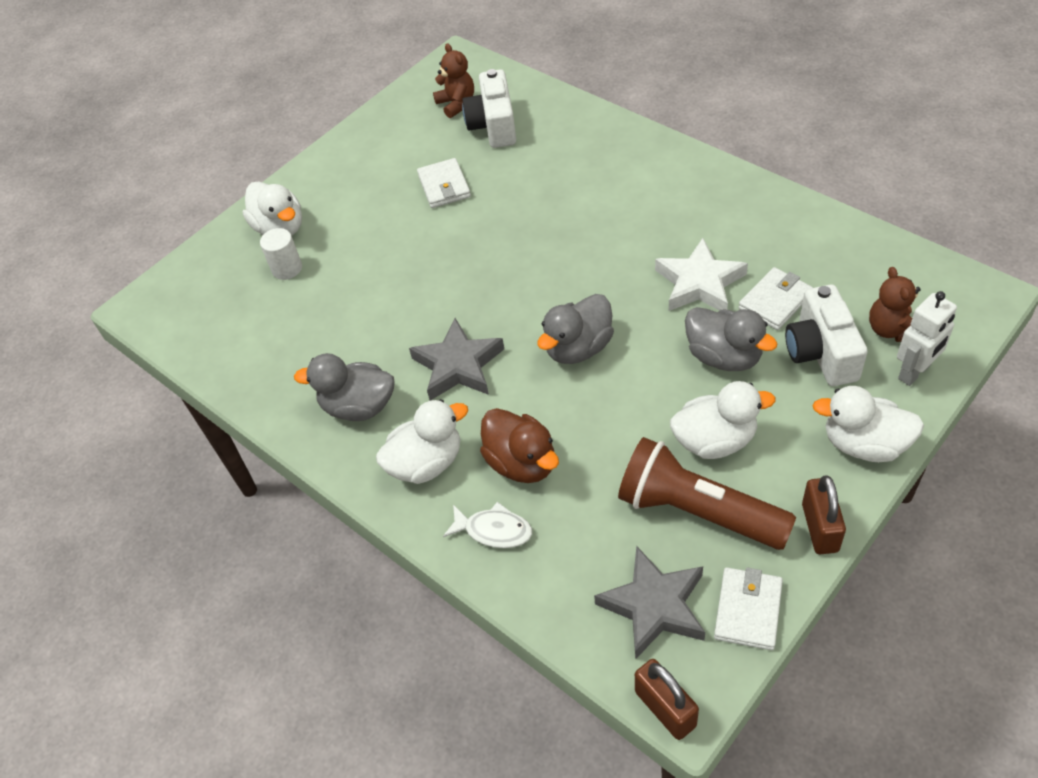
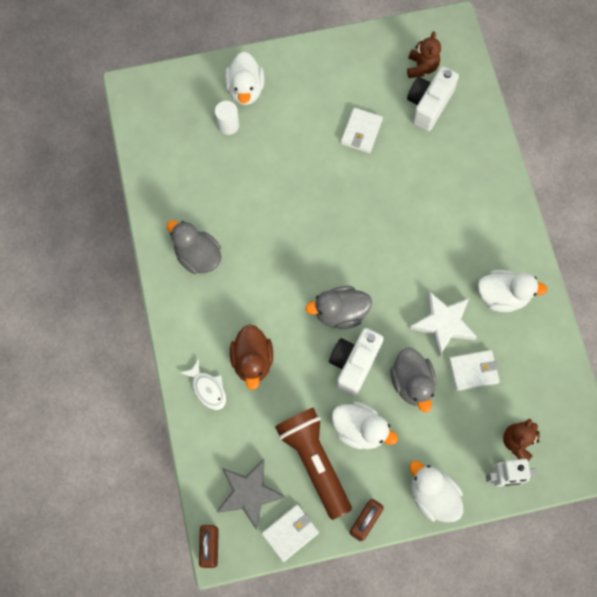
camera: 30 degrees right, 20 degrees up
white duck [376,399,468,484] -> white duck moved to [478,270,547,312]
grey star [409,318,504,401] -> none
white camera [785,285,868,386] -> white camera moved to [329,328,384,397]

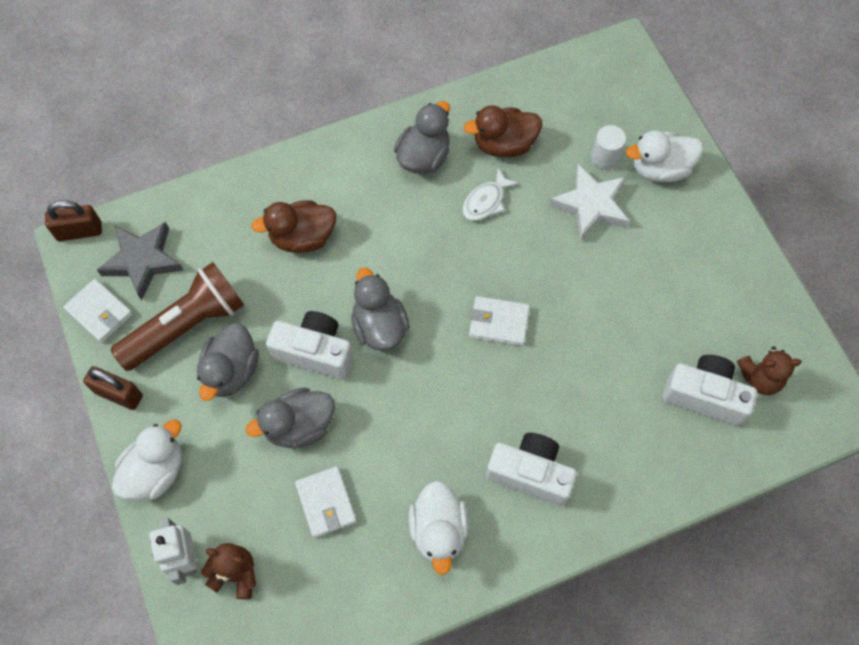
camera: 80 degrees right, 5 degrees down
white fish [181,359,226,410] -> white fish moved to [462,168,519,221]
white duck [331,402,398,449] -> grey duck [197,323,259,401]
white wallet [341,108,383,153] -> white wallet moved to [469,296,530,346]
white star [410,291,477,357] -> white star moved to [549,164,629,241]
none -> brown duck [464,105,542,157]
none -> white camera [486,433,577,506]

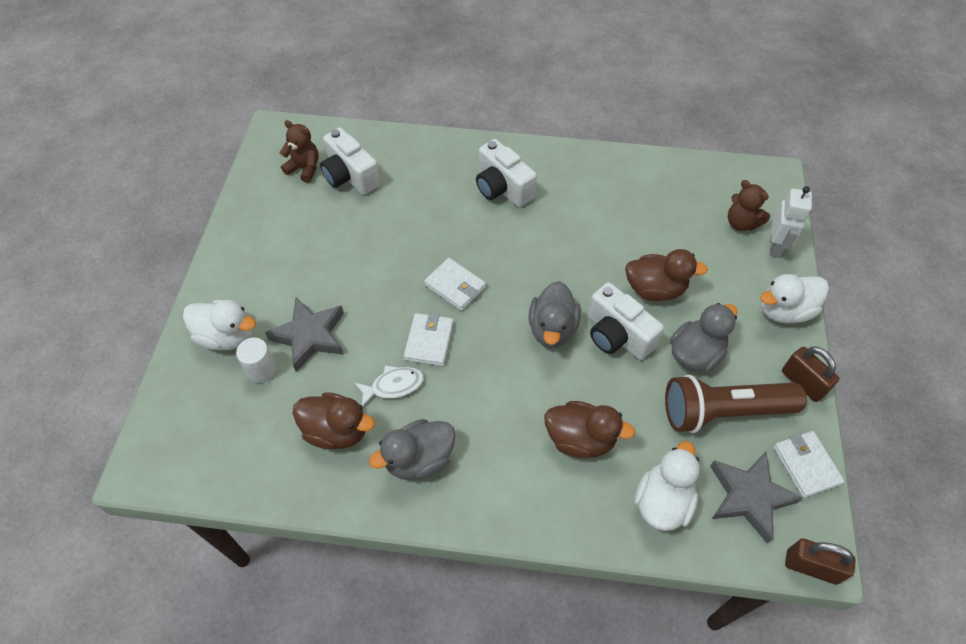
camera: 150 degrees left, 10 degrees down
grey duck [246,388,335,448] -> brown duck [625,249,708,301]
white wallet [295,466,357,538] -> white wallet moved to [404,313,454,366]
white duck [409,481,469,575] -> white duck moved to [634,441,700,531]
white star [549,164,629,241] -> grey star [265,298,344,372]

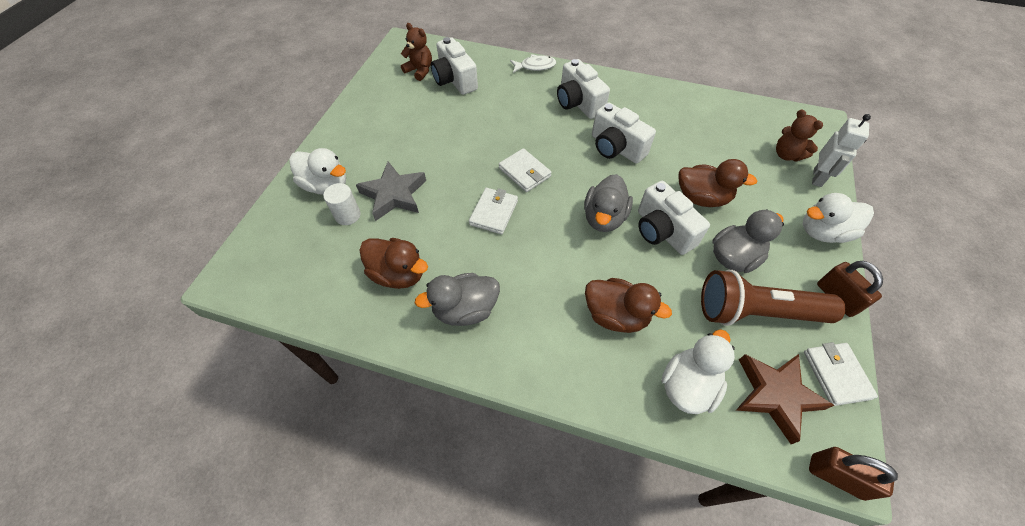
camera: 10 degrees right, 0 degrees up
white fish [355,365,424,406] -> white fish moved to [510,54,556,73]
grey star [710,452,803,543] -> brown star [736,354,835,444]
none -> white camera [592,102,656,164]

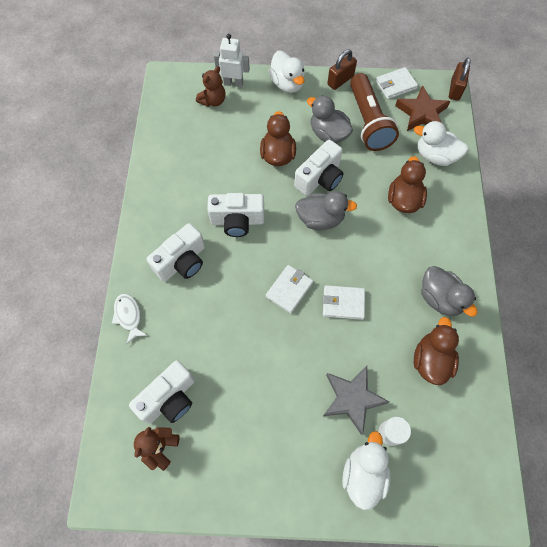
camera: 105 degrees left, 10 degrees up
white camera [592,102,656,164] -> white camera turned 60 degrees clockwise [207,193,264,237]

